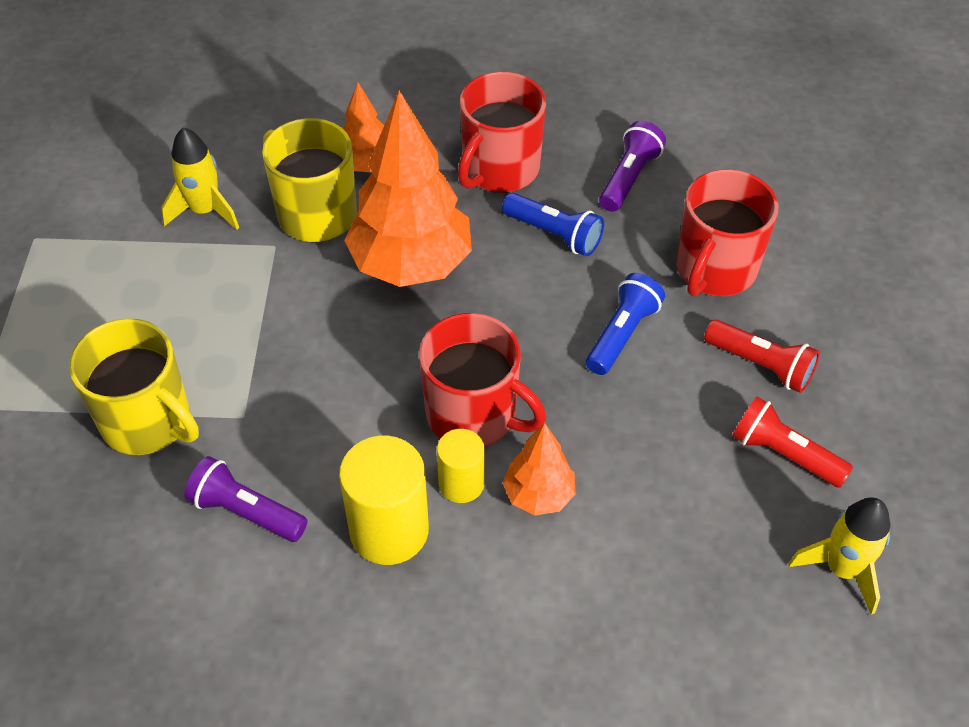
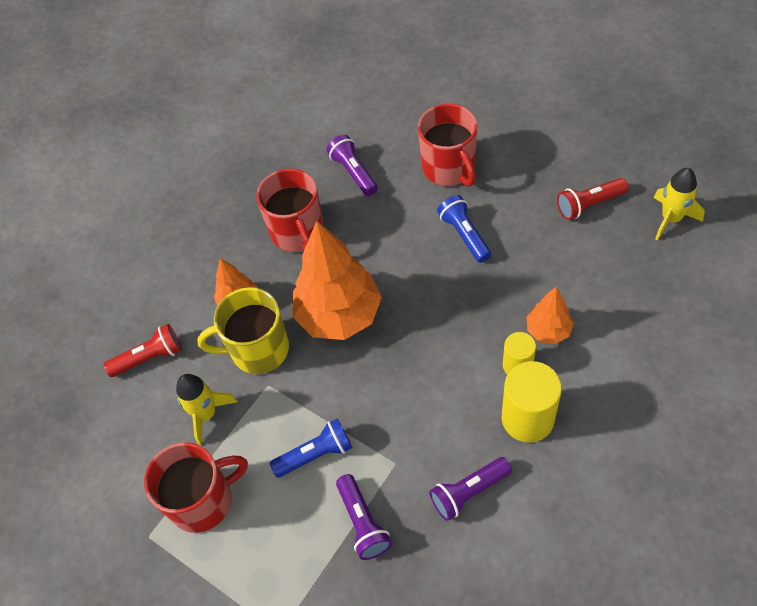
camera: 50 degrees left, 5 degrees up
yellow mug [69,318,199,455] -> purple flashlight [336,474,392,560]
red mug [419,313,546,447] -> red mug moved to [144,442,248,533]
blue flashlight [502,193,604,256] -> blue flashlight moved to [270,419,352,478]
red flashlight [704,320,820,393] -> red flashlight moved to [104,324,182,377]

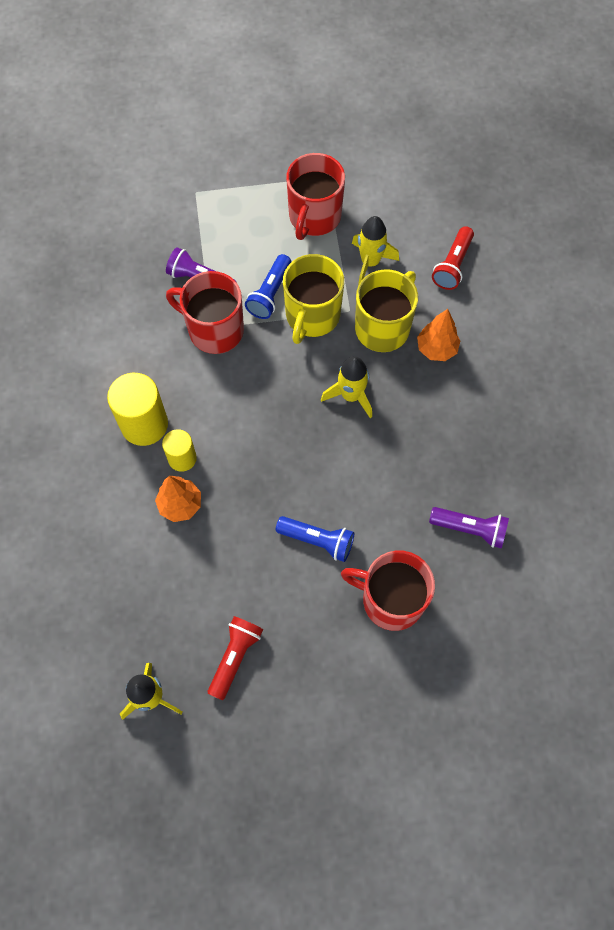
camera: 130 degrees right, 10 degrees up
red mug [256,169,324,252] -> red mug moved to [166,271,244,354]
orange tree [293,221,382,340] -> yellow rocket [321,356,372,418]
purple flashlight [429,457,512,521] -> none
none -> yellow mug [283,254,344,344]

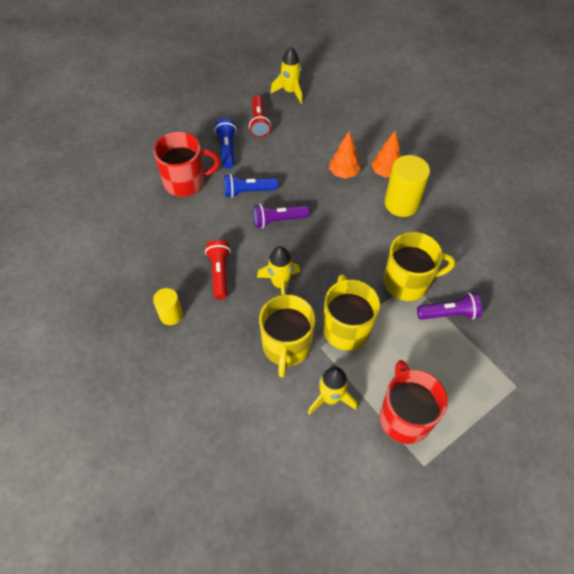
camera: 150 degrees right, 10 degrees down
yellow cylinder [162,429,197,472] -> yellow cylinder moved to [153,288,183,325]
red mug [166,271,244,354] -> yellow mug [384,232,455,301]
blue flashlight [245,254,291,319] -> blue flashlight moved to [214,119,237,169]
orange tree [417,309,461,361] -> orange tree moved to [371,131,401,178]
purple flashlight [429,507,509,548] -> purple flashlight moved to [253,204,309,228]
red flashlight [432,226,474,290] -> red flashlight moved to [205,240,231,300]

